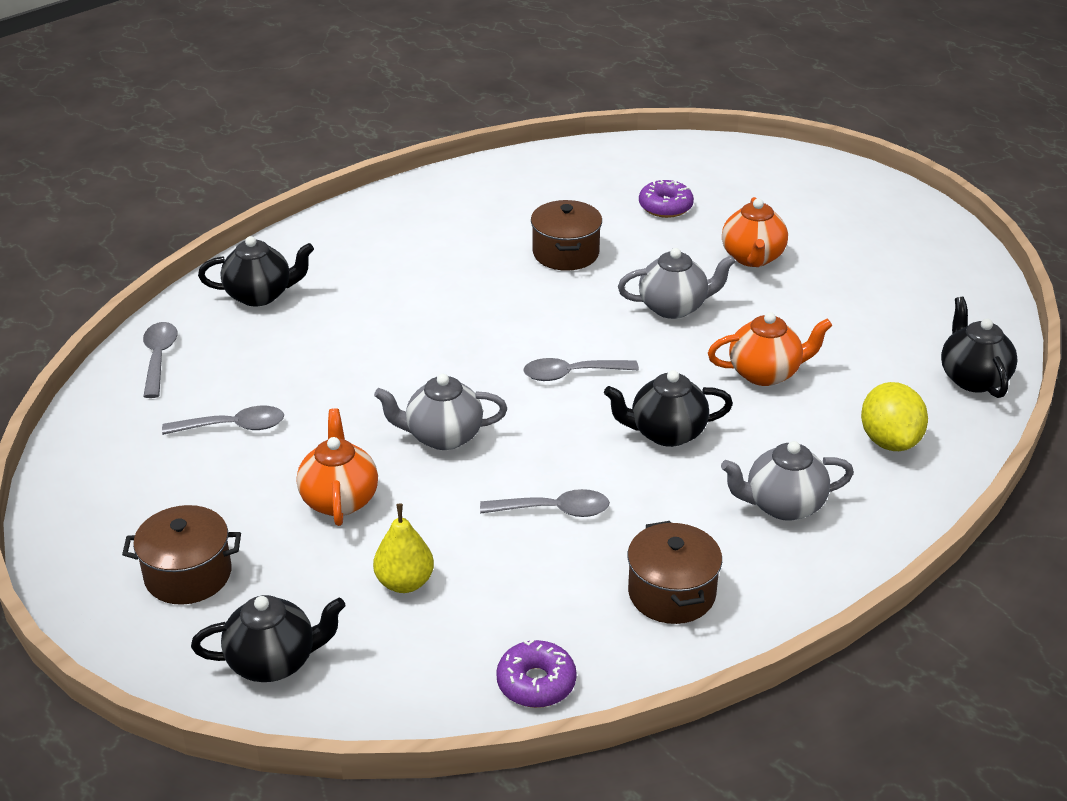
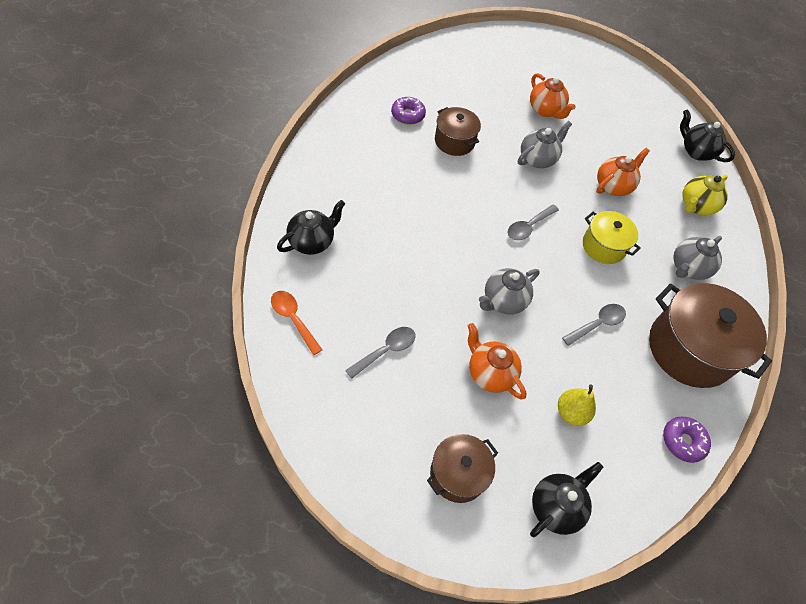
camera: 40 degrees left, 20 degrees up
grey spoon [143,322,178,398] -> orange spoon [271,291,322,355]
black teapot [604,370,733,447] -> yellow pot [583,211,641,264]
brown pot [627,521,722,624] -> brown pot [649,283,772,388], size x1.76
purple donut [639,180,694,218] -> purple donut moved to [391,97,426,125]
yellow lemon [861,382,928,451] -> yellow teapot [682,175,728,215]

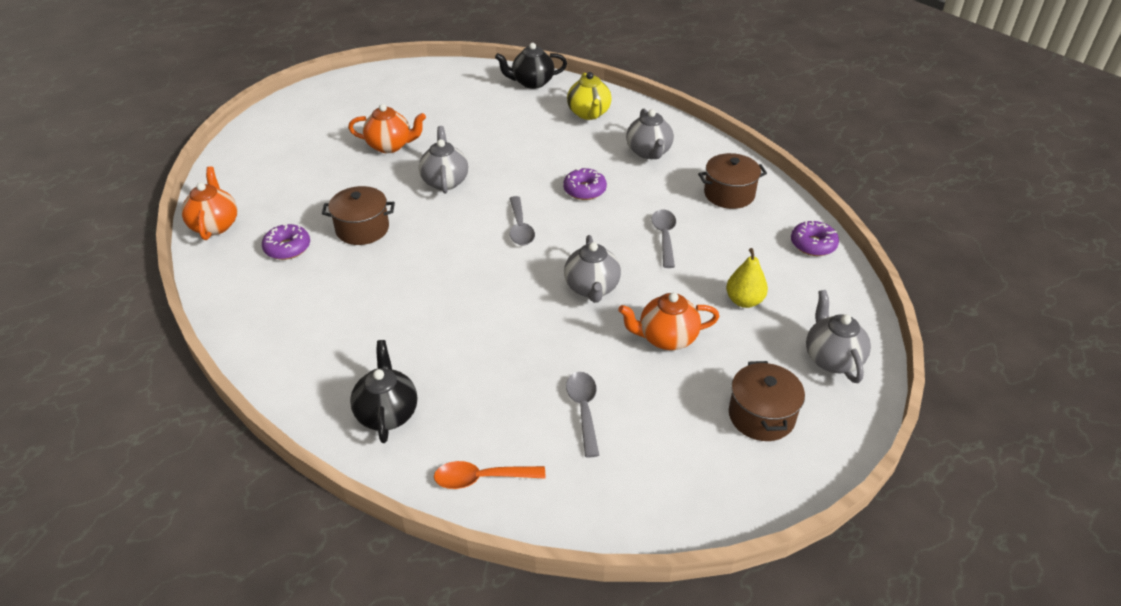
camera: 50 degrees left, 15 degrees down
black teapot [530,462,603,537] -> grey teapot [806,290,871,383]
yellow pot [583,211,641,264] -> purple donut [563,168,607,200]
orange teapot [596,148,650,196] -> orange teapot moved to [181,167,237,240]
brown pot [649,283,772,388] -> brown pot [698,153,767,209], size x0.57

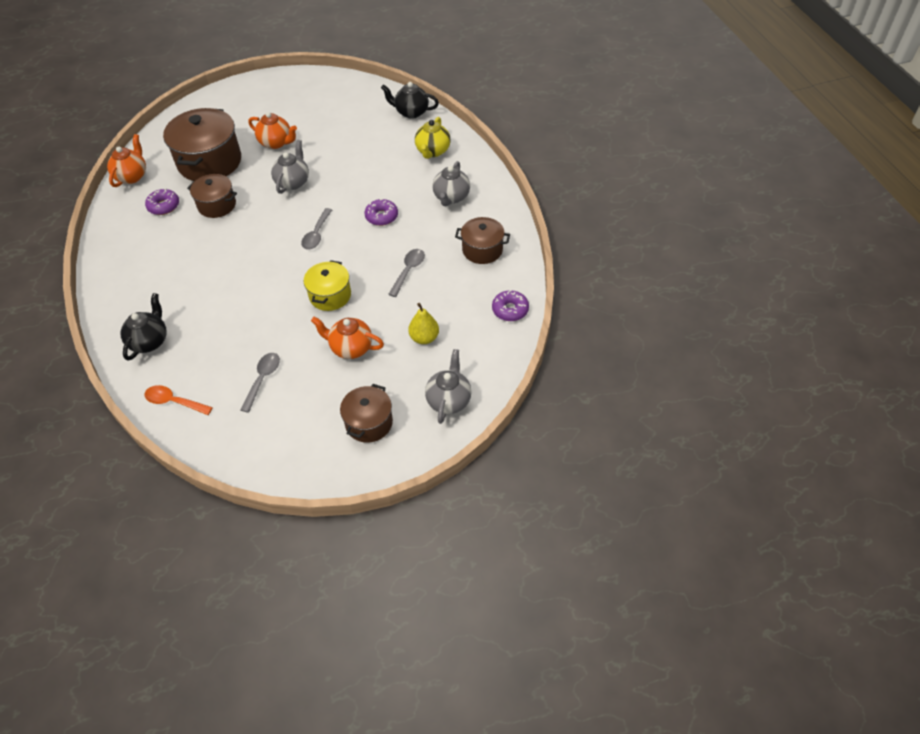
camera: 25 degrees right, 10 degrees up
grey teapot [564,235,621,303] -> yellow pot [304,260,351,311]
none -> brown pot [163,108,241,181]

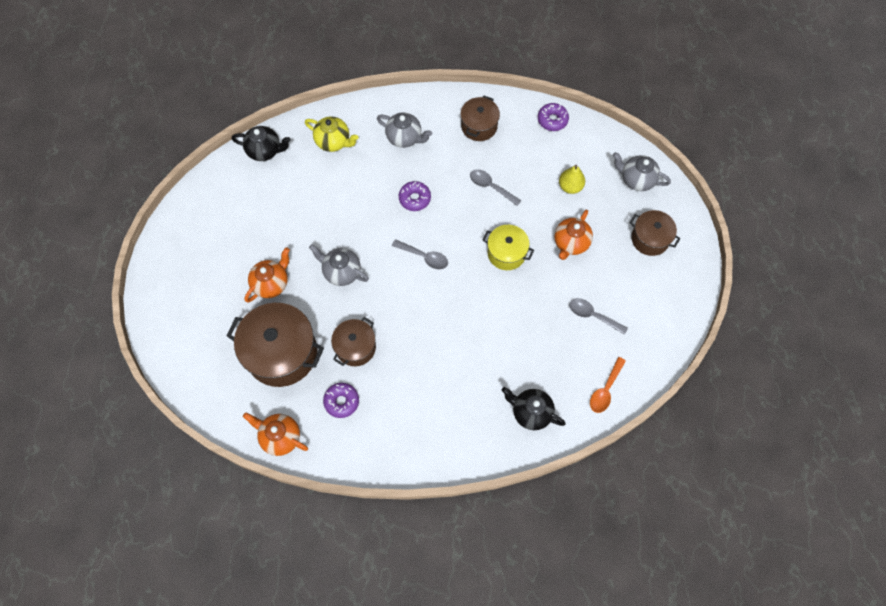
camera: 80 degrees left, 15 degrees up
black teapot [381,82,439,119] -> black teapot turned 105 degrees counterclockwise [232,126,290,161]

